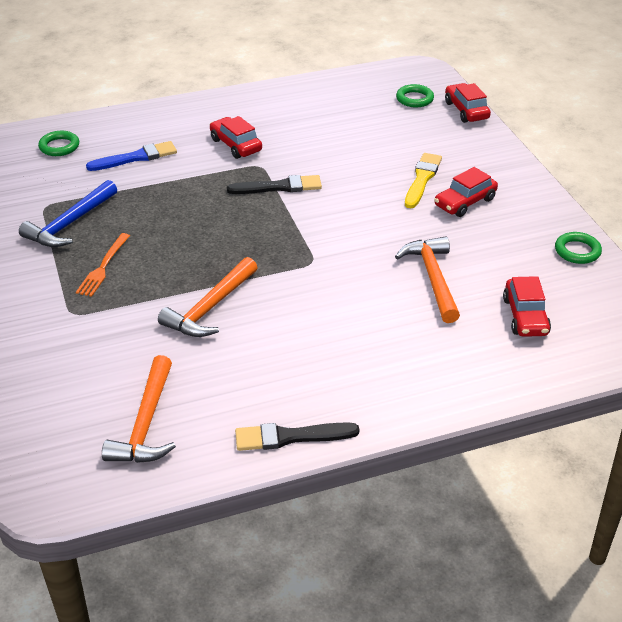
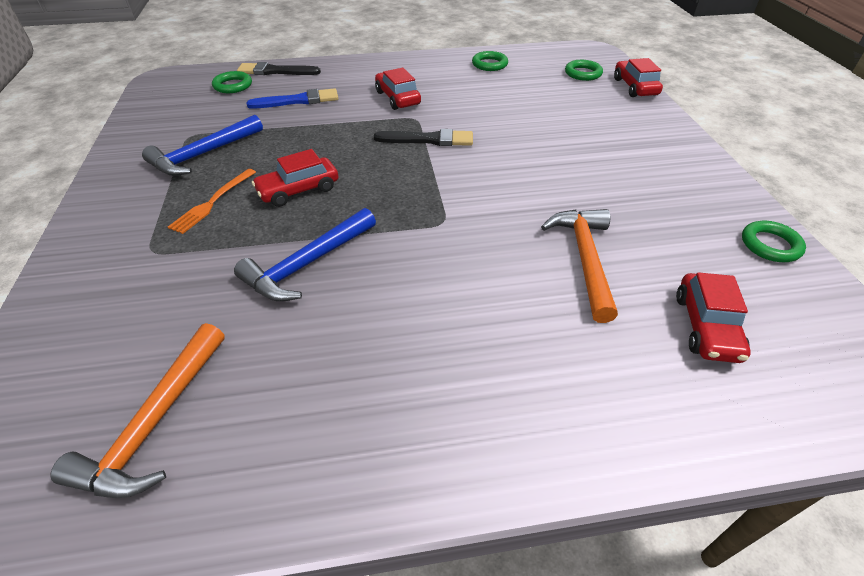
camera: 10 degrees right, 5 degrees up
orange hammer [158,257,258,337] -> blue hammer [234,208,376,302]
black brush [235,422,359,451] -> black brush moved to [237,62,321,75]
yellow brush [405,153,442,208] -> none
red car [434,167,498,217] -> red car moved to [252,149,338,207]
none -> green ring [472,51,508,71]

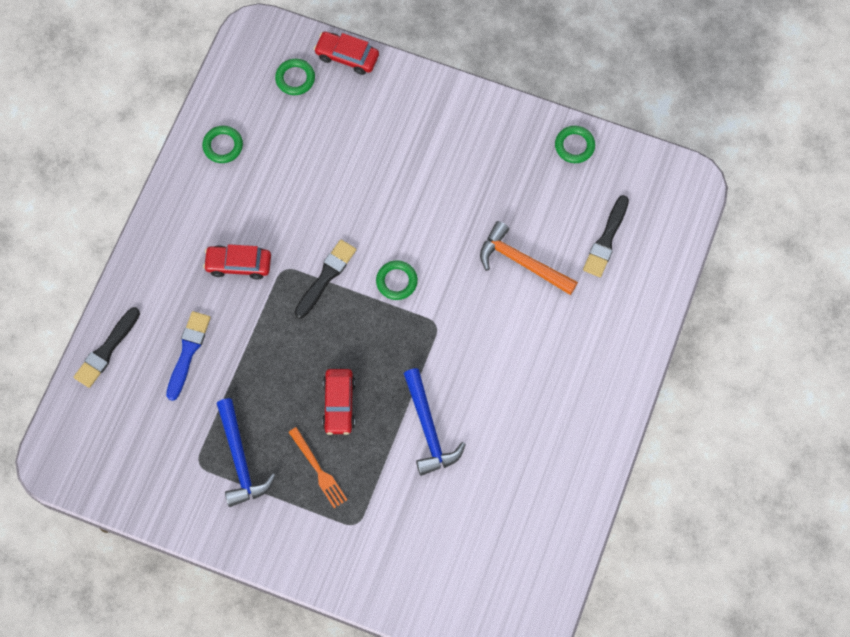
camera: 60 degrees left, 25 degrees up
orange hammer [50,323,225,498] -> none
green ring [212,71,252,93] -> green ring moved to [376,260,418,300]
red car [676,272,751,363] -> black brush [583,195,629,277]

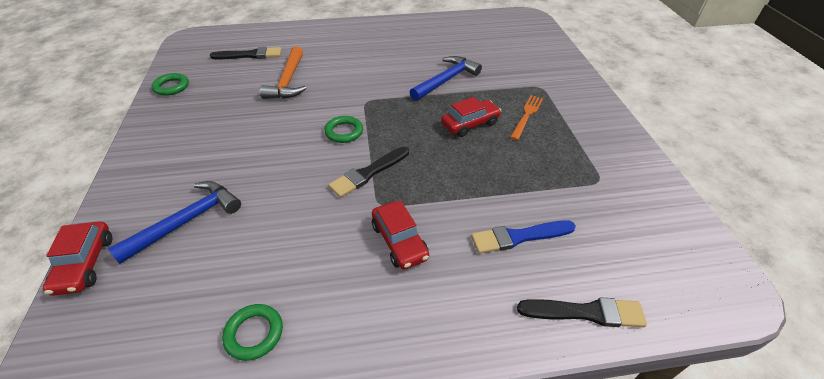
camera: 120 degrees left, 25 degrees down
blue hammer [216,398,276,507] -> blue hammer moved to [108,181,241,264]
green ring [275,59,315,95] -> none
black brush [294,239,356,319] -> black brush turned 45 degrees counterclockwise [328,147,409,198]

